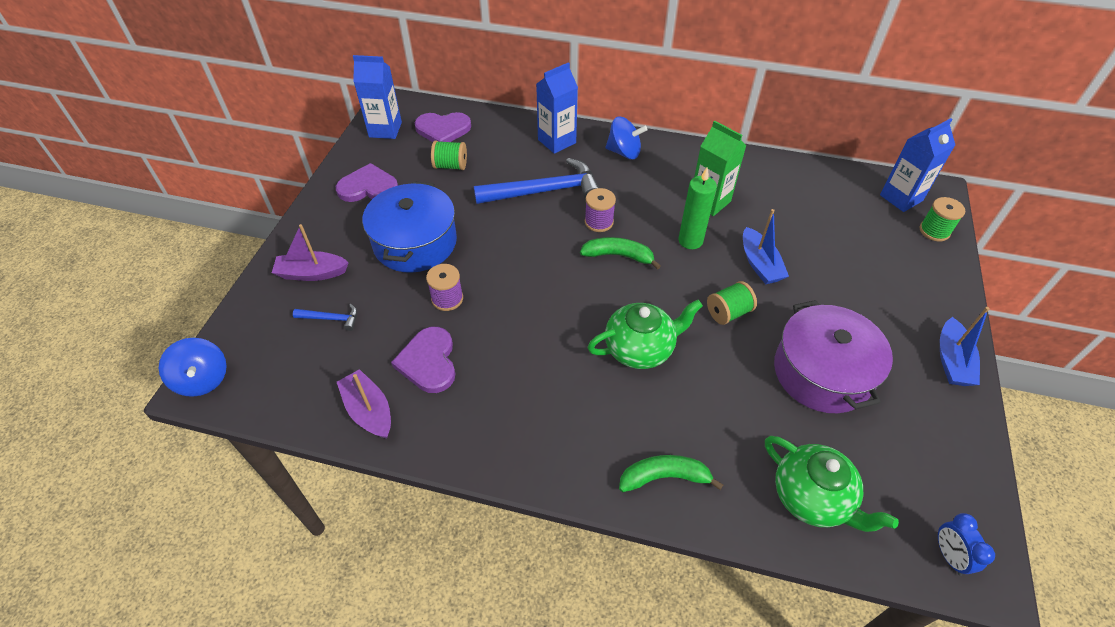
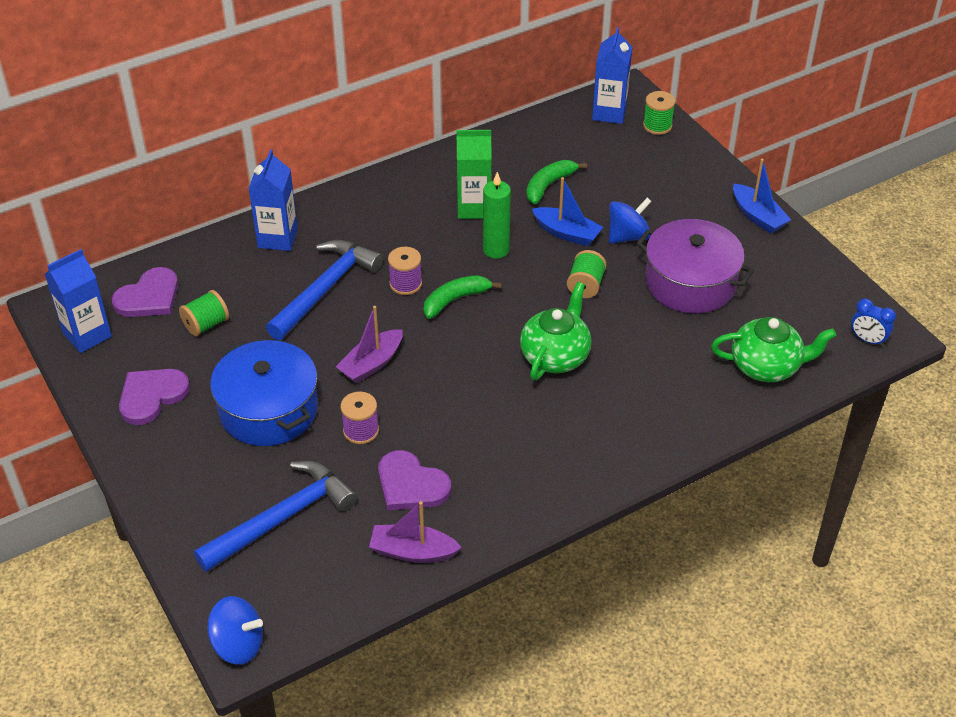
camera: 45 degrees left, 5 degrees down
purple boat [272,224,349,281] -> purple boat moved to [336,306,403,384]
blue hammer [293,304,357,331] -> blue hammer [194,461,357,572], size x2.24
blue spinning top [605,117,648,159] -> blue spinning top moved to [609,198,652,244]
green banana [619,455,723,492] -> green banana moved to [526,160,587,204]

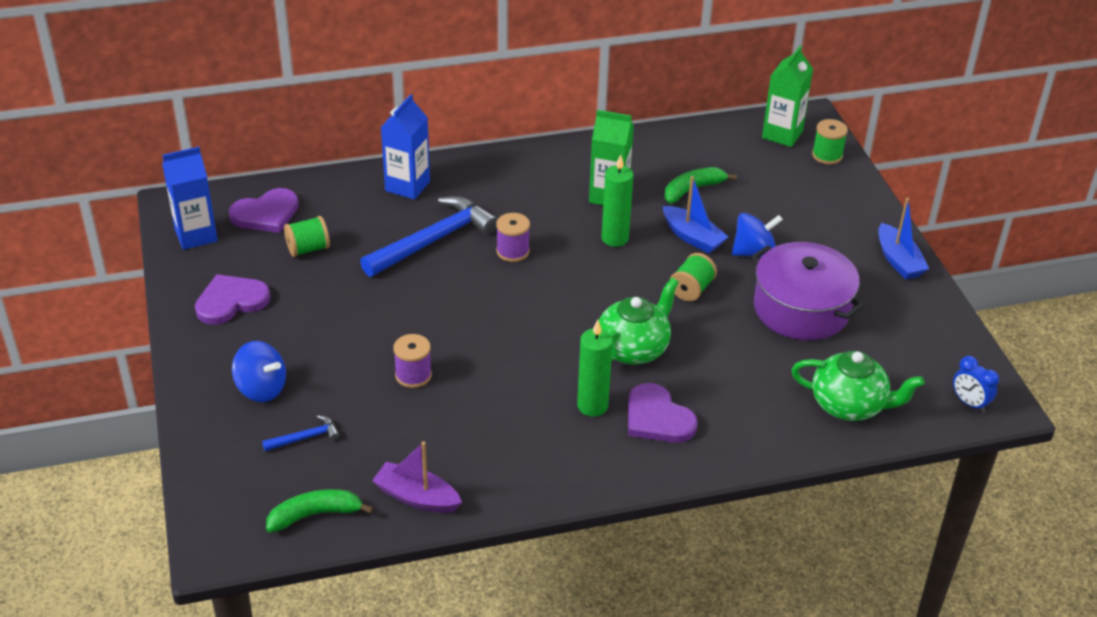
camera: 15 degrees right, 5 degrees down
blue hammer [194,461,357,572] -> blue hammer [262,415,340,451], size x0.45
blue spinning top [207,596,263,665] -> blue spinning top moved to [232,341,286,402]
blue pot [210,340,318,446] -> none
purple boat [336,306,403,384] -> none
purple heart [378,450,451,510] -> purple heart moved to [628,383,698,443]
green banana [424,275,502,319] -> green banana moved to [266,489,374,533]
blue carton [592,27,632,124] -> green carton [762,46,813,147]
none -> green candle [577,320,613,417]

